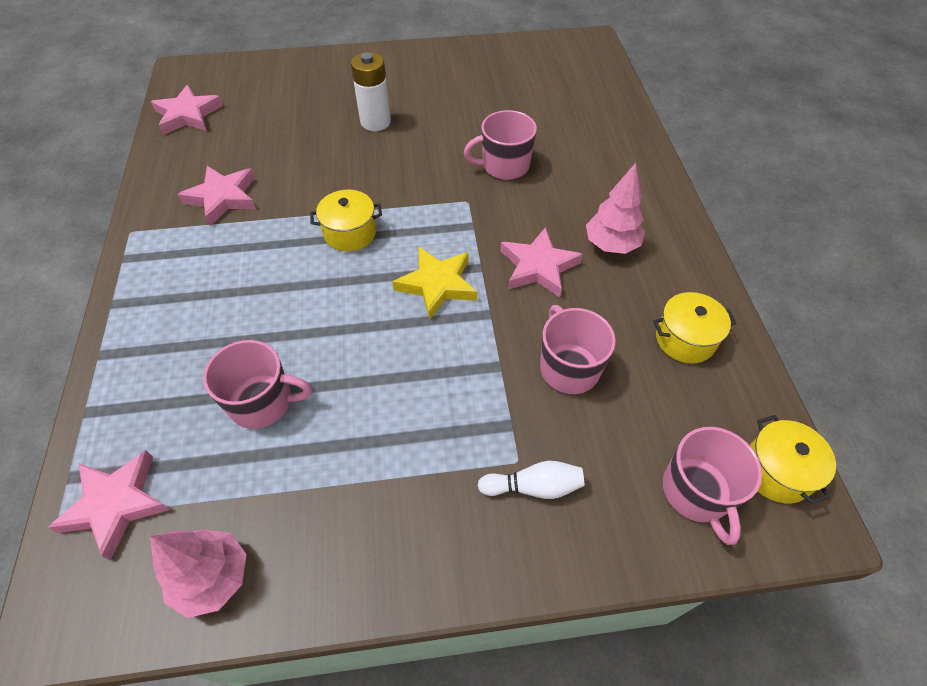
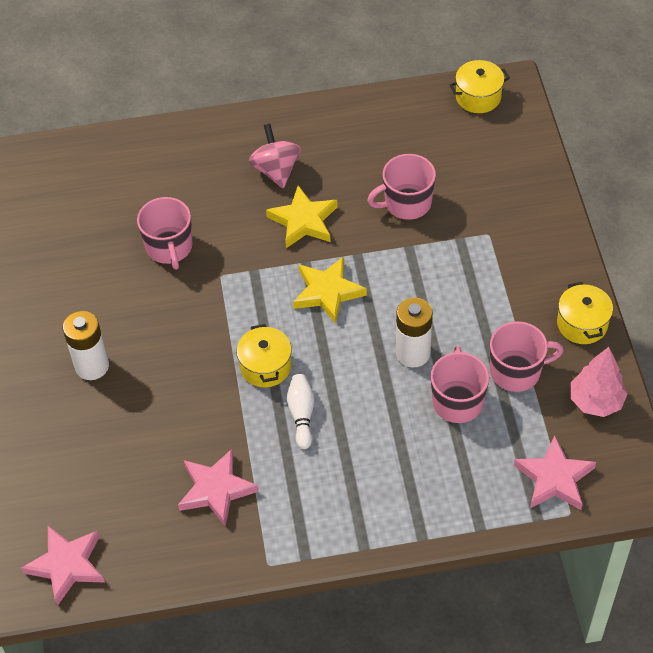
camera: 90 degrees left, 0 degrees up
white bowling pin [478,461,584,499] -> white bowling pin moved to [287,374,314,449]
pink star [500,227,583,298] -> yellow star [266,185,338,248]
pink tree [586,163,645,254] -> pink spinning top [249,124,301,188]
yellow pot [653,292,736,363] -> yellow pot moved to [557,282,613,344]
pink mug [663,427,762,545] -> pink mug moved to [490,321,564,392]
none -> white battery [396,298,433,367]

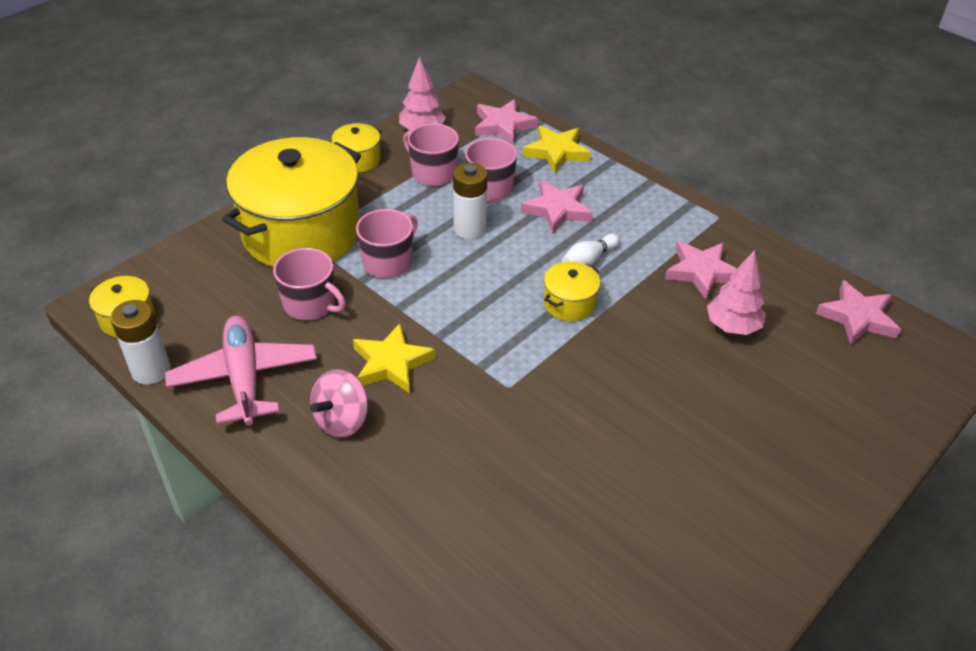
camera: 130 degrees left, 10 degrees down
white battery [63,311,109,380] -> white battery moved to [110,300,171,385]
pink mug [137,197,193,270] -> pink mug moved to [356,209,418,278]
yellow star [293,256,367,324] -> yellow star moved to [523,125,591,173]
none -> pink plane [165,316,317,425]
none -> yellow pot [222,137,361,267]
none -> pink star [521,180,593,234]
none -> pink tree [707,250,766,335]

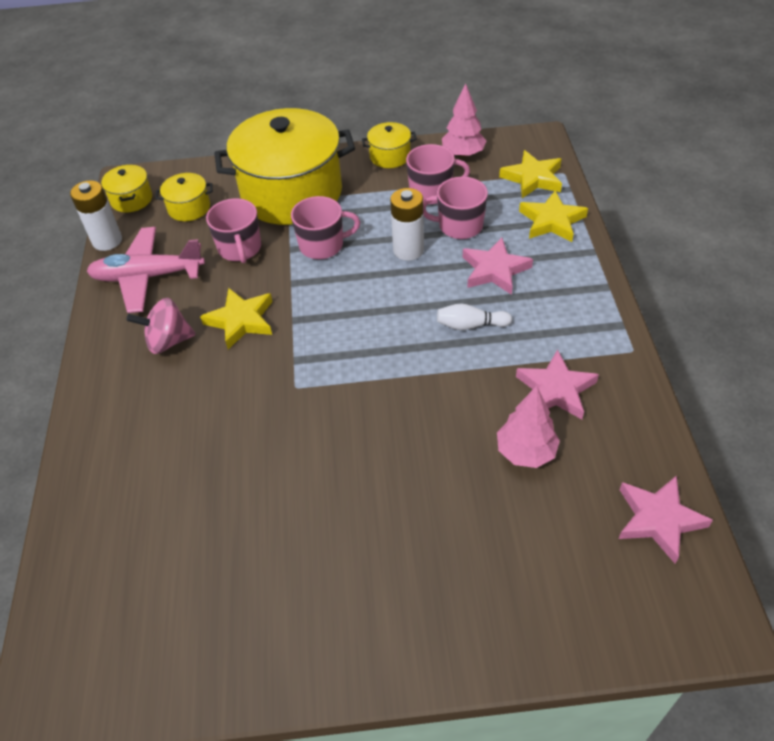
camera: 45 degrees right, 5 degrees up
pink plane [165,316,317,425] -> pink plane turned 120 degrees counterclockwise [86,227,205,313]
pink mug [403,123,459,186] -> pink mug turned 90 degrees clockwise [406,144,470,204]
pink star [475,99,538,145] -> yellow star [499,150,562,198]
yellow pot [544,261,601,321] -> yellow pot moved to [155,173,213,221]

